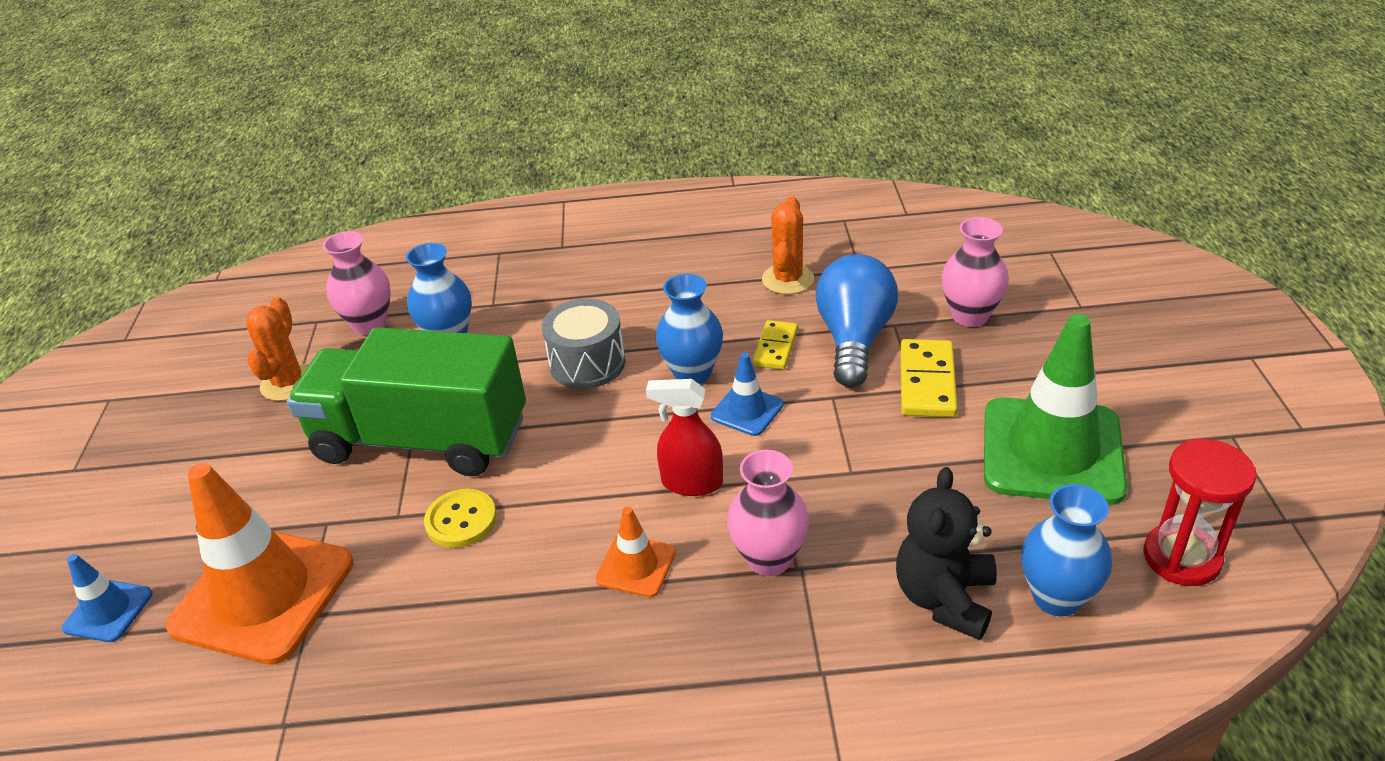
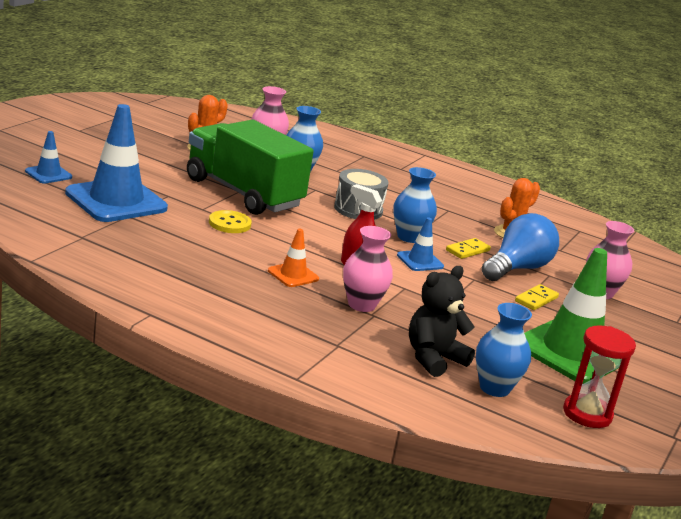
camera: 25 degrees right, 15 degrees down
orange traffic cone [166,463,354,665] -> blue traffic cone [65,104,168,222]
yellow domino [900,339,958,417] -> yellow domino [515,284,559,310], size x0.66

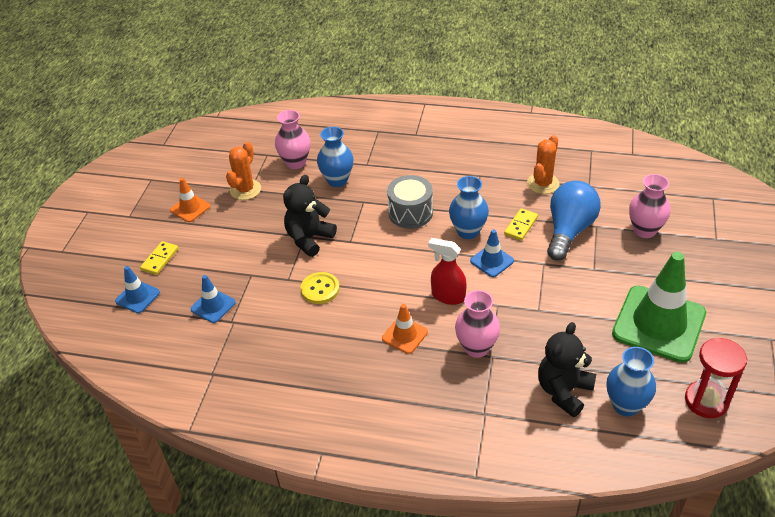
camera: 10 degrees left, 20 degrees up
blue traffic cone [65,104,168,222] -> blue traffic cone [191,275,236,323], size x0.47
green truck [187,120,314,215] -> black teddy bear [283,175,337,257]
yellow domino [515,284,559,310] -> yellow domino moved to [140,241,178,275]
none -> orange traffic cone [170,178,210,222]

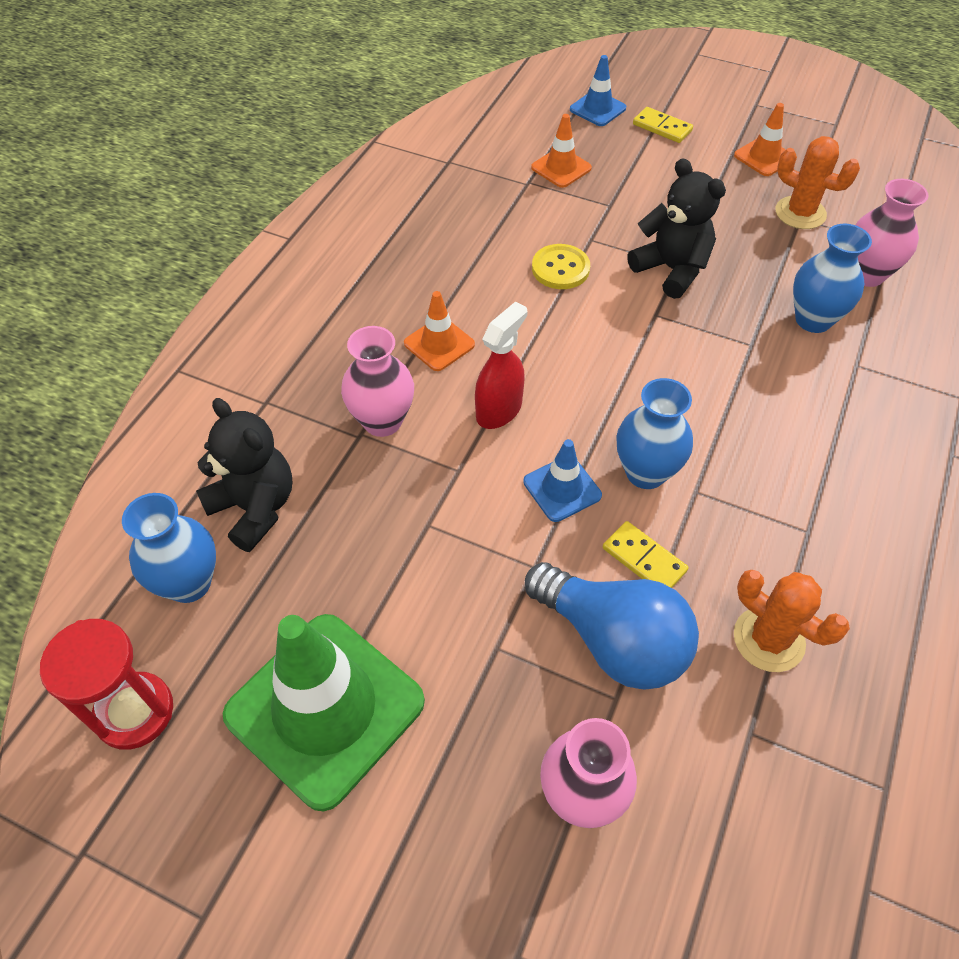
camera: 100 degrees right, 10 degrees up
blue traffic cone [191,275,236,323] -> orange traffic cone [531,114,592,188]
grey drum [387,175,433,229] -> none

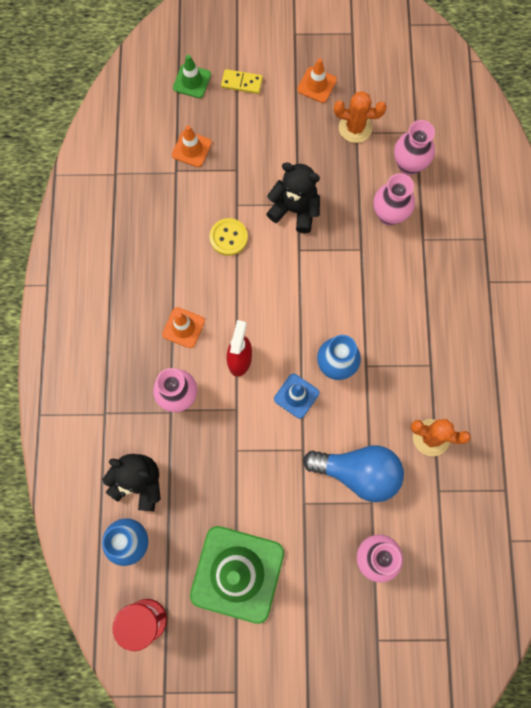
camera: 25 degrees left, 20 degrees up
blue traffic cone [570,55,626,126] -> green traffic cone [173,55,211,98]
yellow domino [603,521,688,588] -> none
blue vase [793,224,872,333] -> pink vase [374,173,415,226]

